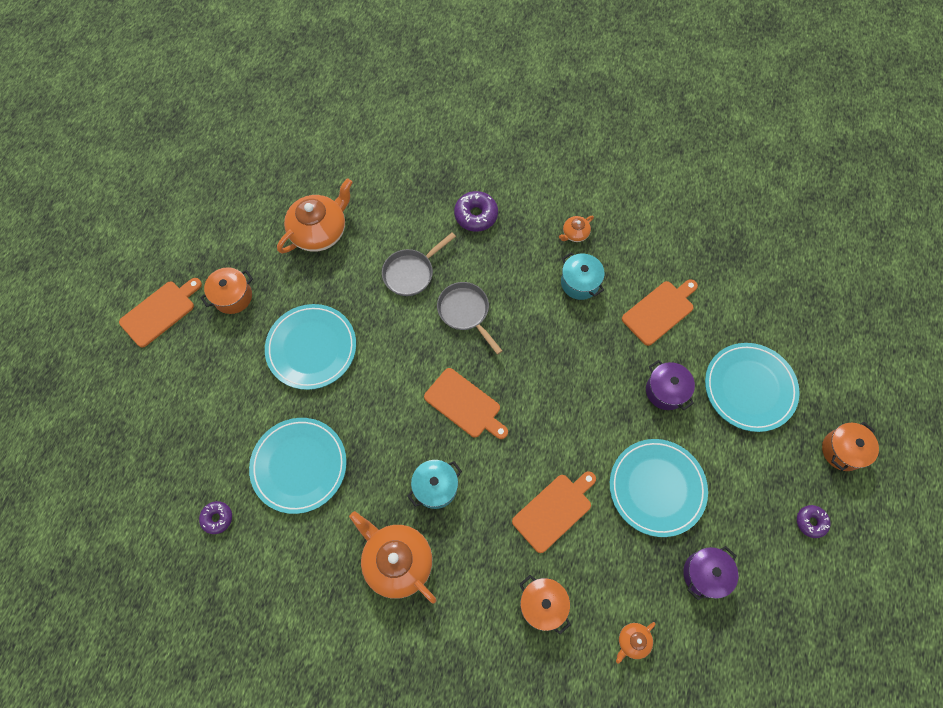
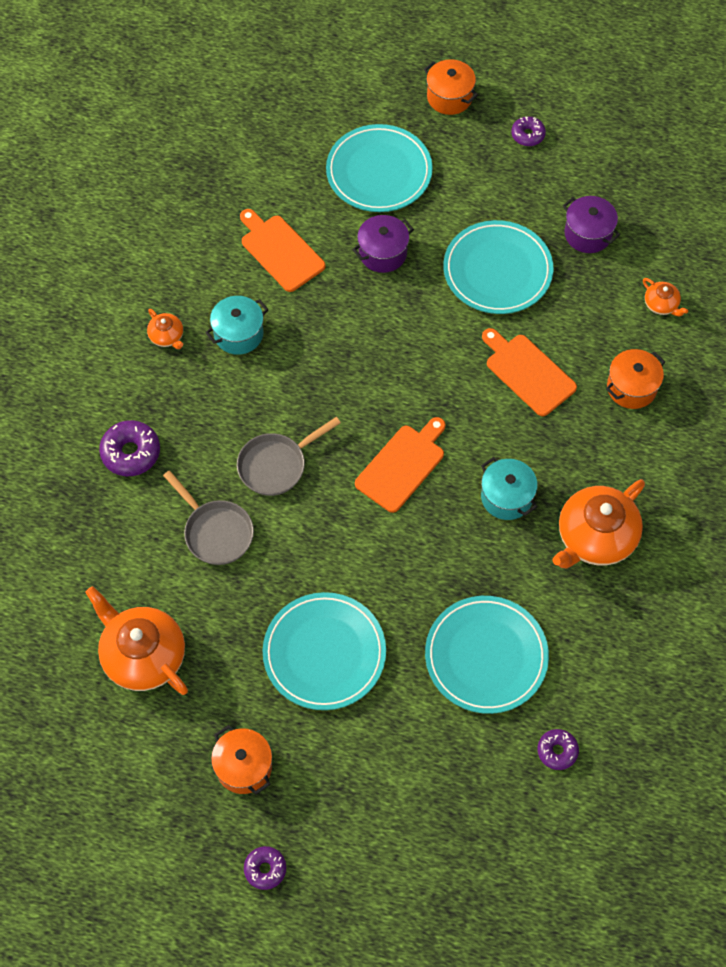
camera: 90 degrees left, 5 degrees down
orange cutting board [119,278,202,347] -> purple donut [244,846,286,890]

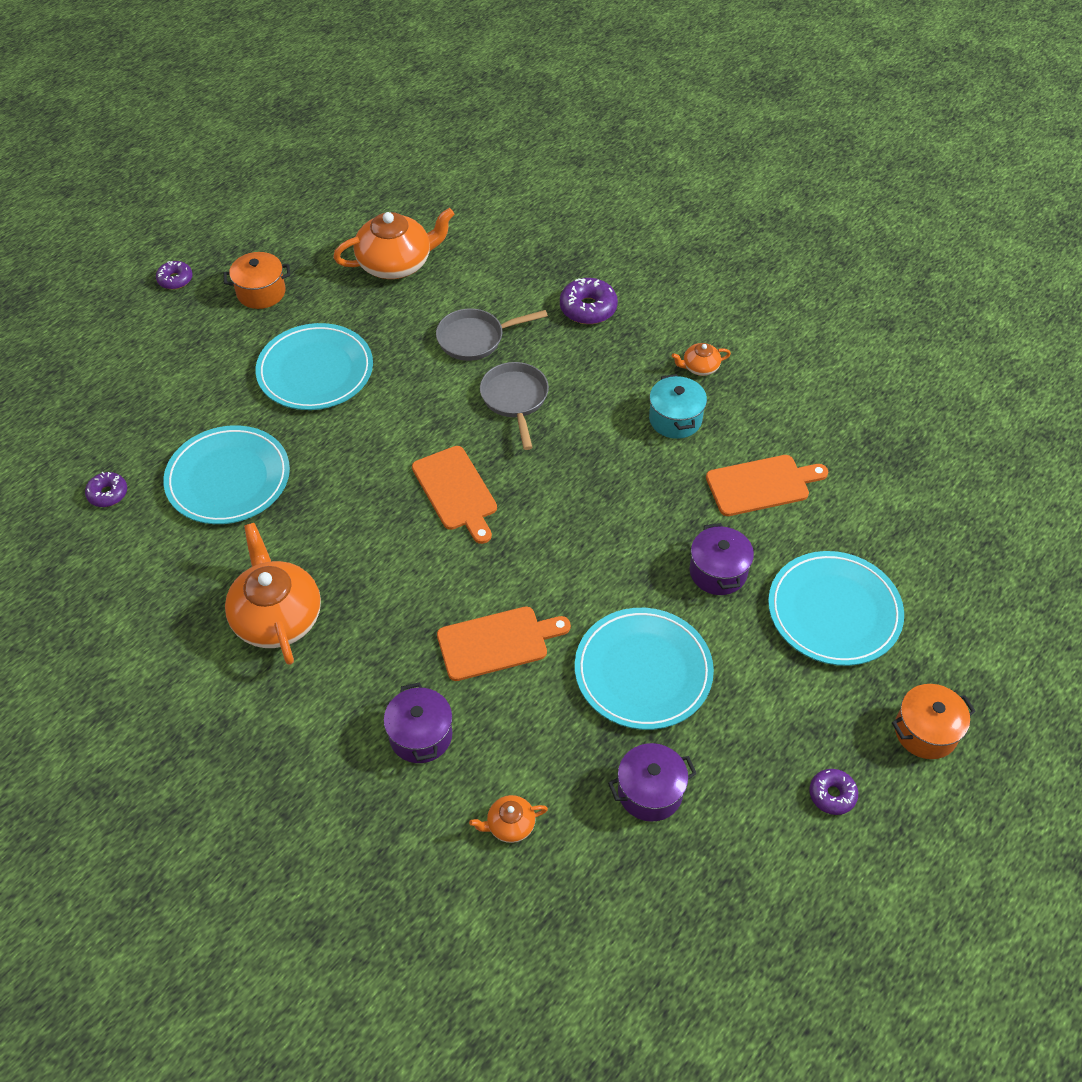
camera: 115 degrees right, 10 degrees down
turquoise pot [481,457,538,520] -> none
orange pot [606,349,665,409] -> purple pot [384,682,453,763]

